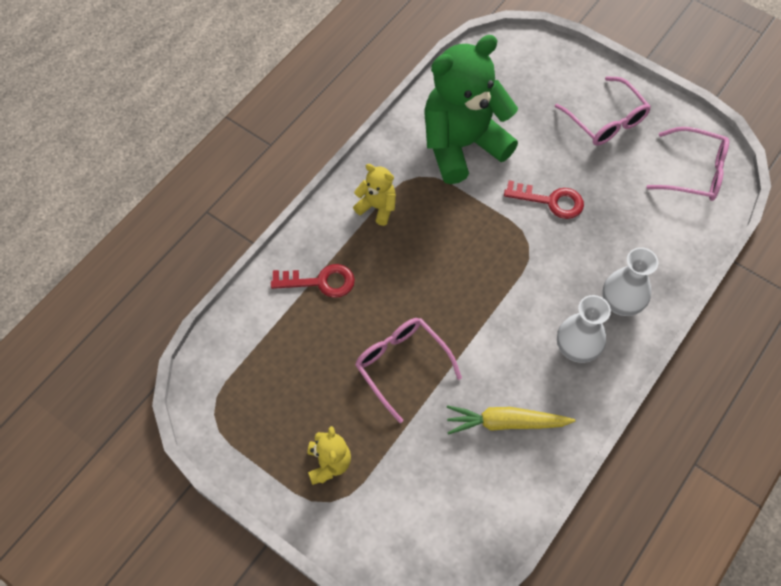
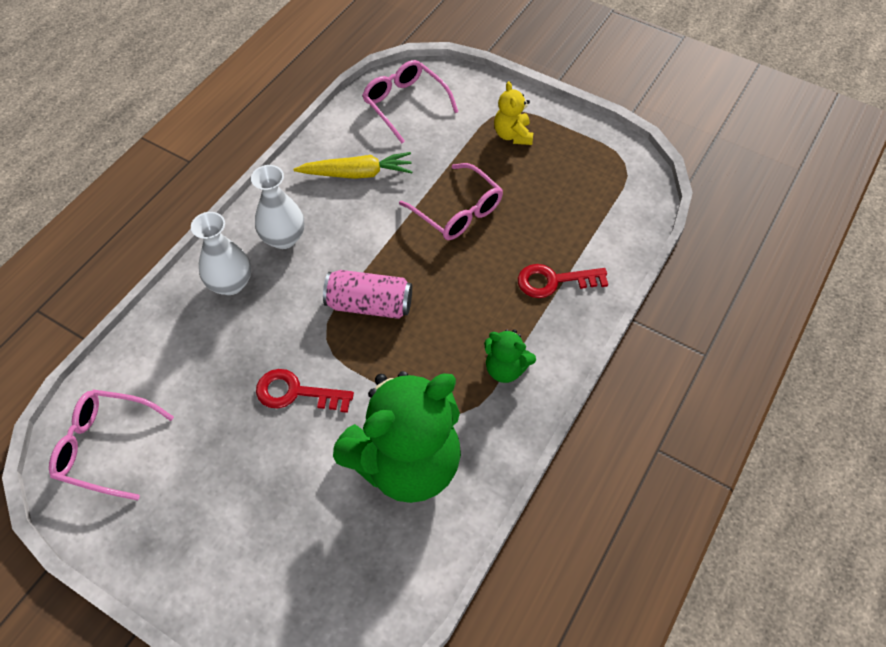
camera: 175 degrees right, 5 degrees down
yellow teddy bear [353,164,396,226] -> green teddy bear [484,329,536,383]
pink glasses [555,76,651,146] -> pink glasses moved to [362,60,458,143]
none -> pink can [323,270,412,319]

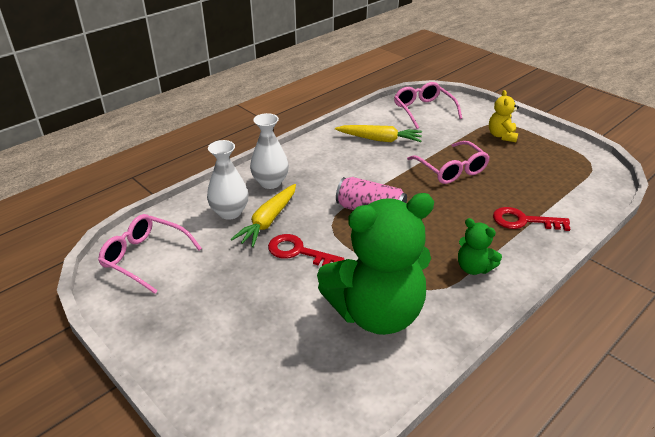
camera: 15 degrees right, 20 degrees down
white vase [251,165,305,249] -> white vase moved to [207,140,248,220]
none -> yellow carrot [231,184,296,247]

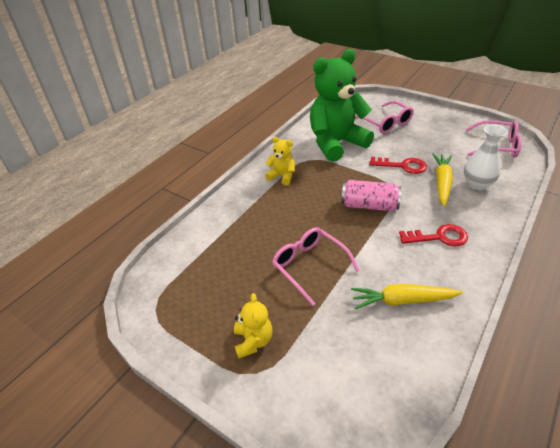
camera: 170 degrees right, 5 degrees up
white vase [250,113,289,189] -> none
pink glasses [394,82,462,129] -> pink glasses moved to [355,101,414,134]
green teddy bear [458,218,502,275] -> yellow teddy bear [265,137,295,186]
red key [493,207,570,231] -> red key moved to [399,224,468,247]

